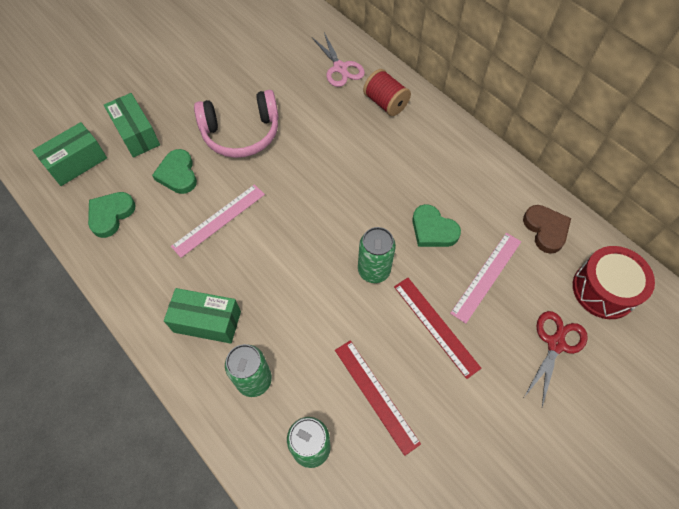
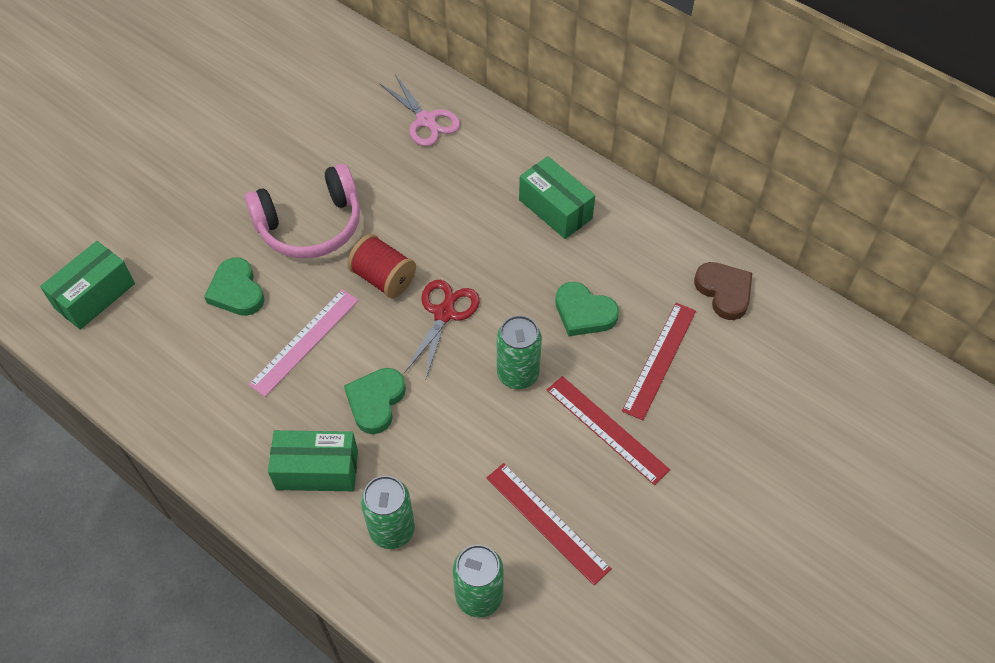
camera: 10 degrees left, 5 degrees down
green heart [88,192,136,238] -> green heart moved to [344,368,406,434]
green box [104,93,160,158] -> green box moved to [519,156,595,239]
red spool [363,69,411,116] -> red spool moved to [347,234,416,298]
pink ruler [450,233,521,324] -> red ruler [622,303,696,420]
red scissors [524,311,588,407] -> red scissors moved to [404,280,480,381]
red drum [573,246,655,319] -> none

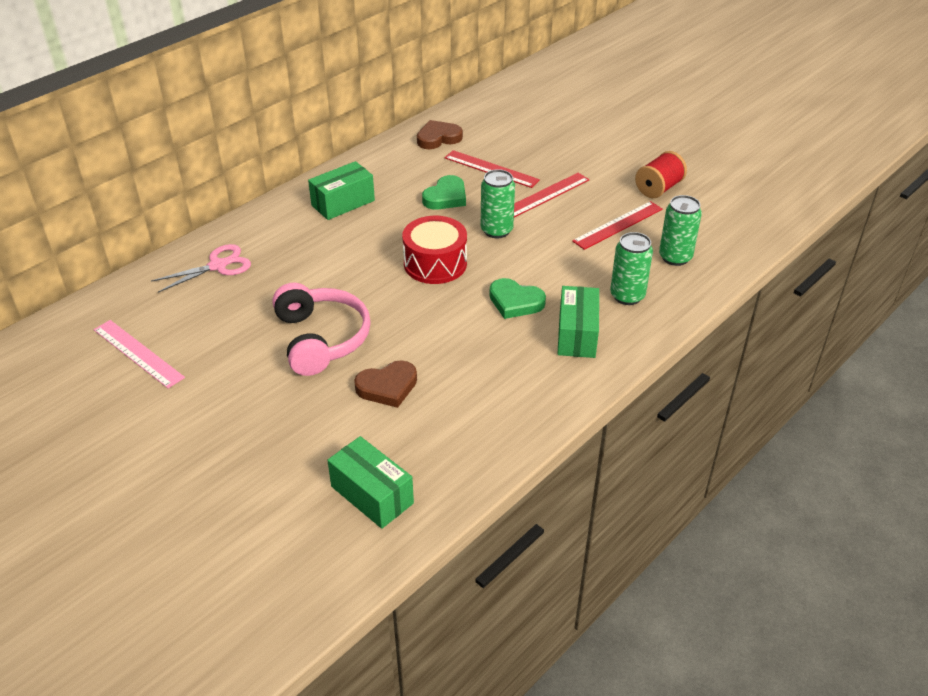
camera: 85 degrees left, 15 degrees down
green heart [204,257,265,316] -> brown heart [354,361,417,408]
pink ruler [248,289,359,397] -> pink ruler moved to [94,320,185,389]
red spool [347,234,416,298] -> red spool moved to [635,151,687,198]
red scissors [404,280,480,381] -> red drum [402,216,467,284]

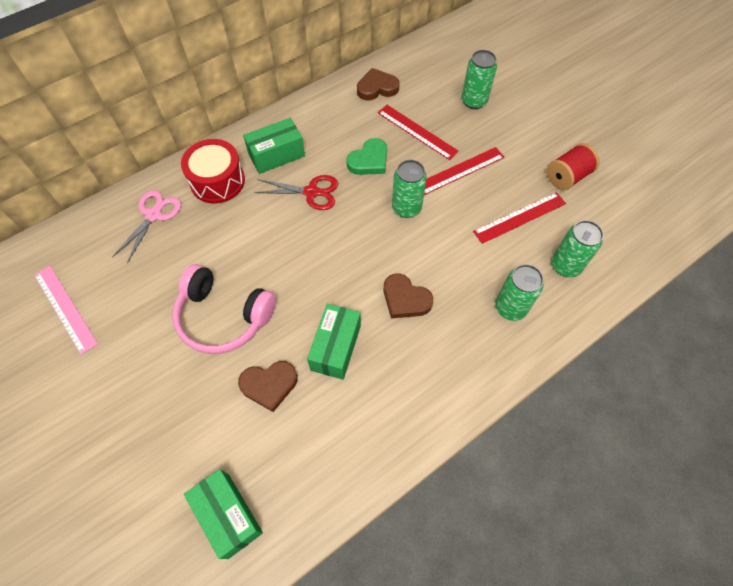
camera: 10 degrees right, 20 degrees up
pink scissors [151,244,251,293] -> pink scissors turned 45 degrees counterclockwise [112,190,181,263]
pink headphones [272,283,371,376] -> pink headphones turned 120 degrees clockwise [172,264,276,354]
red drum [402,216,467,284] -> red drum moved to [181,139,245,203]
green heart [489,278,546,319] -> brown heart [384,274,433,319]
green box [557,286,599,358] -> green box moved to [307,304,361,380]
none -> red scissors [254,175,338,210]
none -> green can [462,50,497,109]

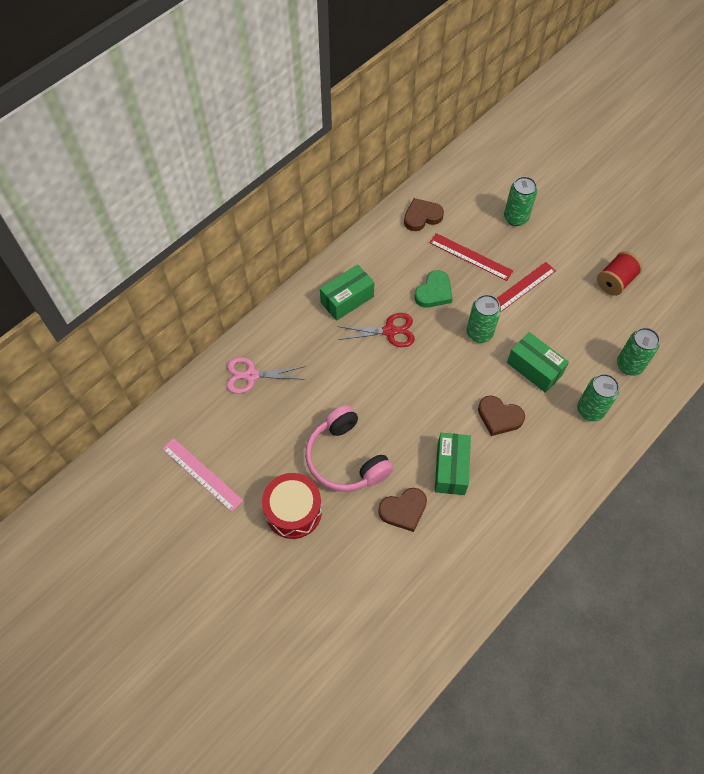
camera: 10 degrees left, 0 degrees up
pink scissors [112,190,181,263] -> pink scissors turned 105 degrees counterclockwise [226,357,305,394]
pink headphones [172,264,276,354] -> pink headphones turned 45 degrees clockwise [305,405,394,492]
red drum [181,139,245,203] -> red drum moved to [262,473,322,539]
green box [184,469,263,559] -> green box moved to [507,332,569,393]
red ruler [473,192,566,244] -> none

